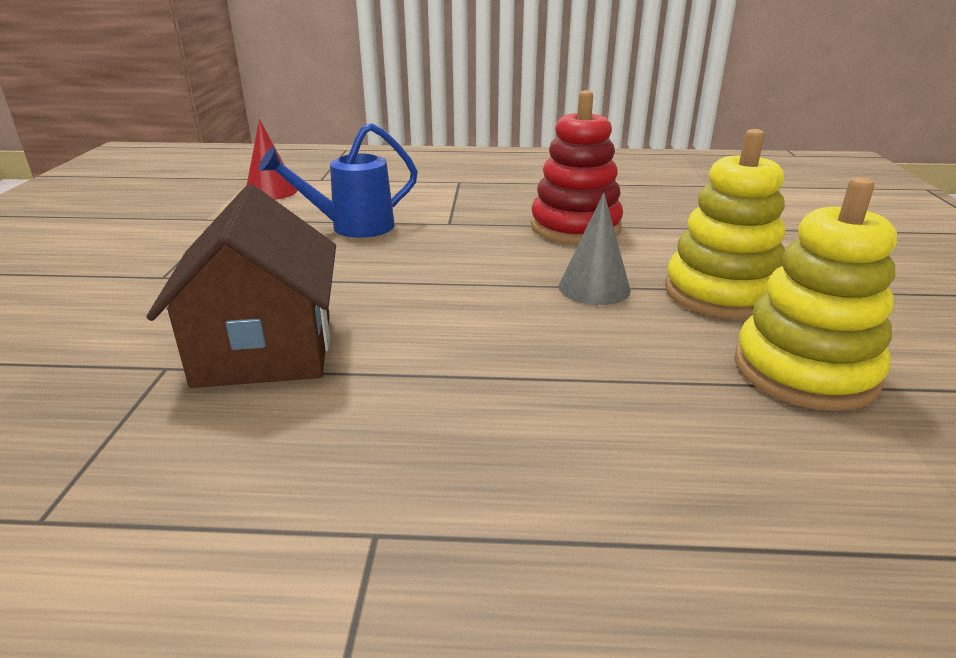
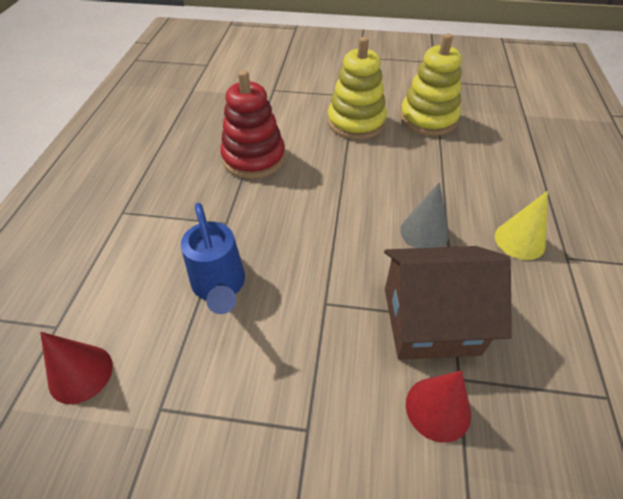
camera: 85 degrees left, 20 degrees up
grey cone [559,193,631,305] -> grey cone moved to [400,182,449,248]
none -> red cone [406,371,471,443]
none -> yellow cone [495,191,548,260]

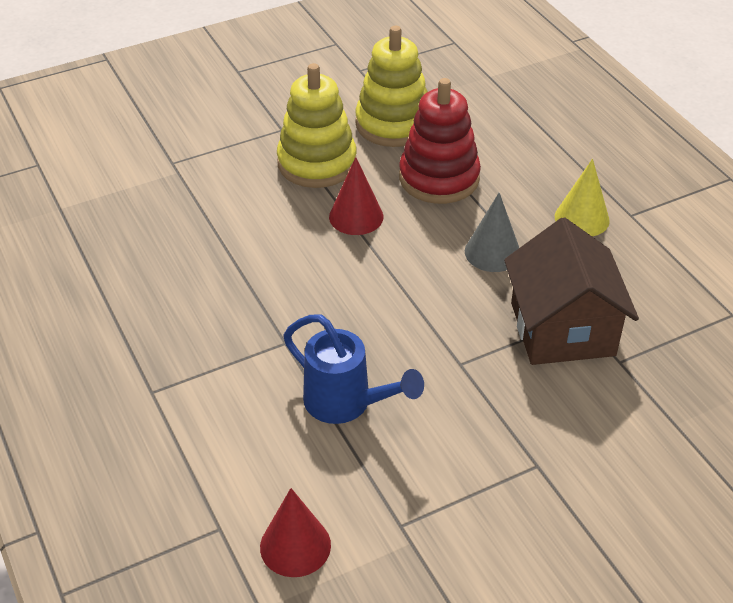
camera: 35 degrees left, 5 degrees down
red stacking toy [220,70,285,179] -> red stacking toy moved to [399,78,481,204]
brown house [384,246,512,360] -> brown house turned 60 degrees counterclockwise [504,217,639,365]
red cone [406,371,471,443] -> red cone moved to [329,157,383,235]

